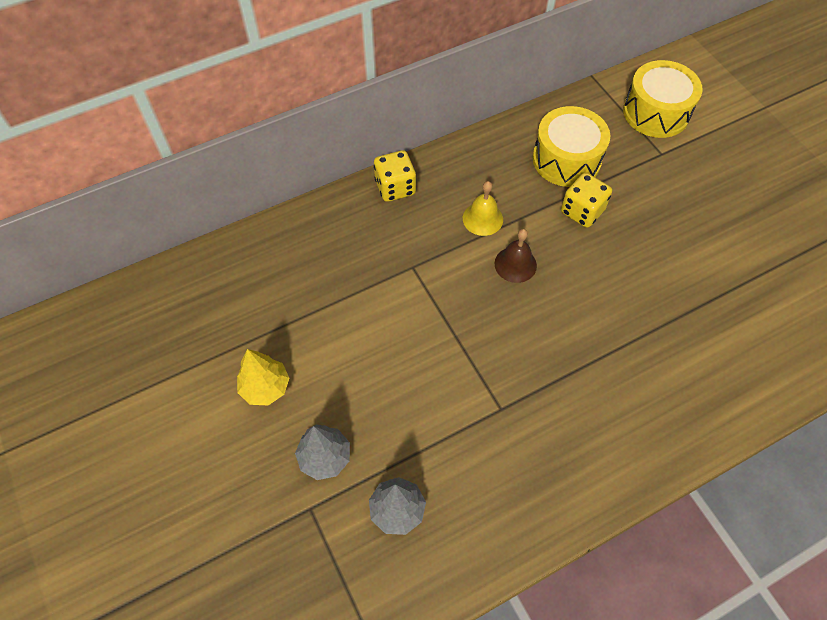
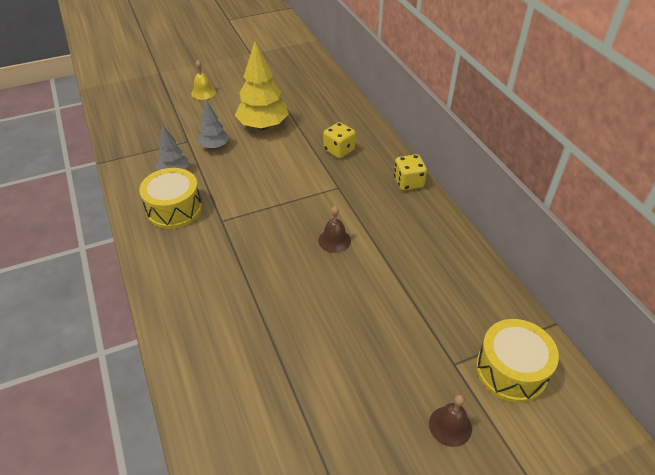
camera: 95 degrees right, 15 degrees down
yellow tree [237,349,289,405] -> yellow tree [235,41,289,130], size x1.76
yellow bell [463,181,503,236] -> yellow bell moved to [191,60,216,100]
yellow drum [533,106,610,187] -> yellow drum moved to [139,168,202,229]
yellow dice [561,173,612,228] -> yellow dice moved to [323,122,356,159]
none -> brown bell [429,394,472,447]

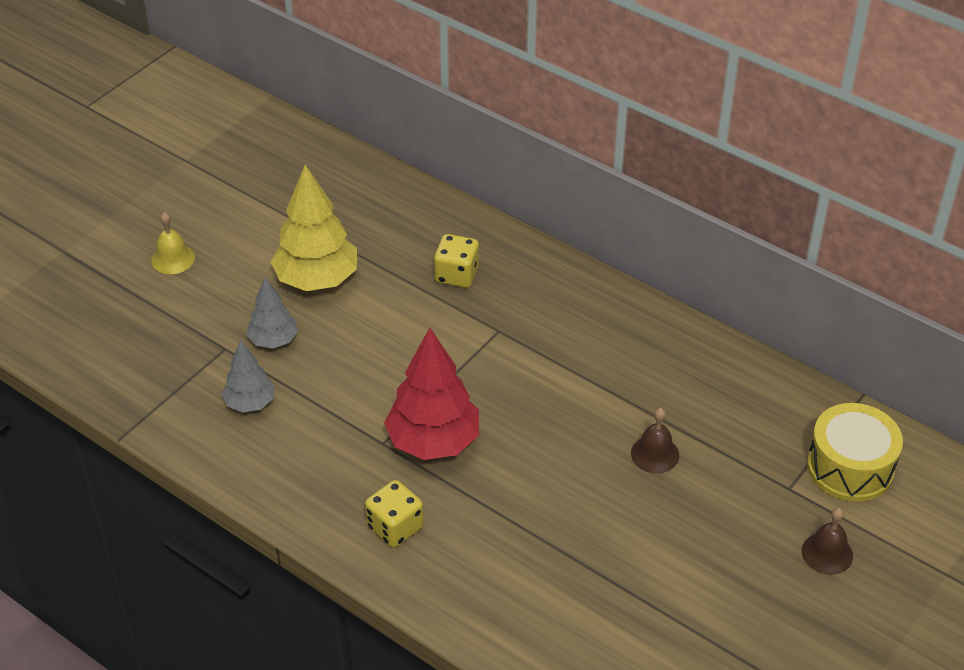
camera: 30 degrees left, 0 degrees up
yellow drum [139,168,202,229] -> none
brown bell [318,206,351,253] -> brown bell moved to [631,408,679,473]
yellow dice [394,154,427,191] -> yellow dice moved to [365,480,424,548]
none -> red tree [384,328,479,460]

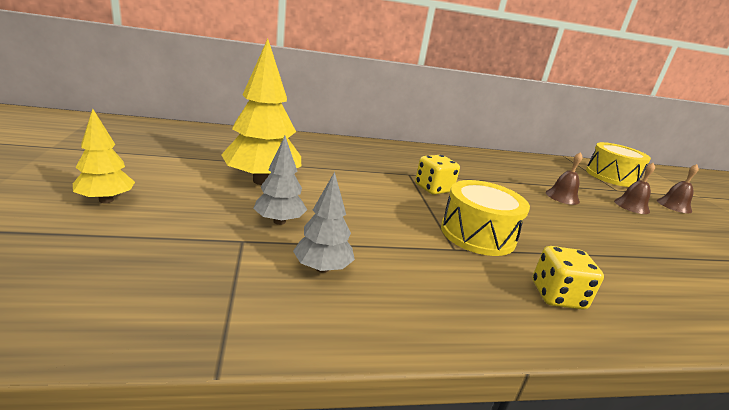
camera: 50 degrees left, 20 degrees down
yellow bell [151,212,195,274] -> yellow tree [73,109,135,203]
red tree [384,328,479,460] -> yellow drum [441,180,530,256]
yellow dice [434,234,479,288] -> yellow dice moved to [415,155,460,195]
none -> brown bell [614,163,655,214]

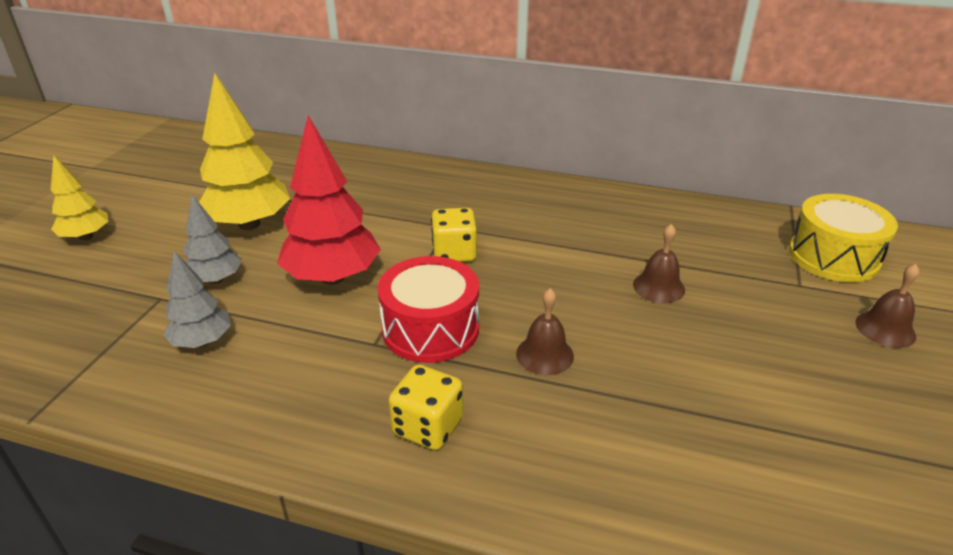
camera: 30 degrees right, 10 degrees up
yellow drum [441,180,530,256] -> red drum [378,256,479,363]
brown bell [614,163,655,214] -> brown bell moved to [516,288,574,375]
none -> red tree [277,115,381,285]

